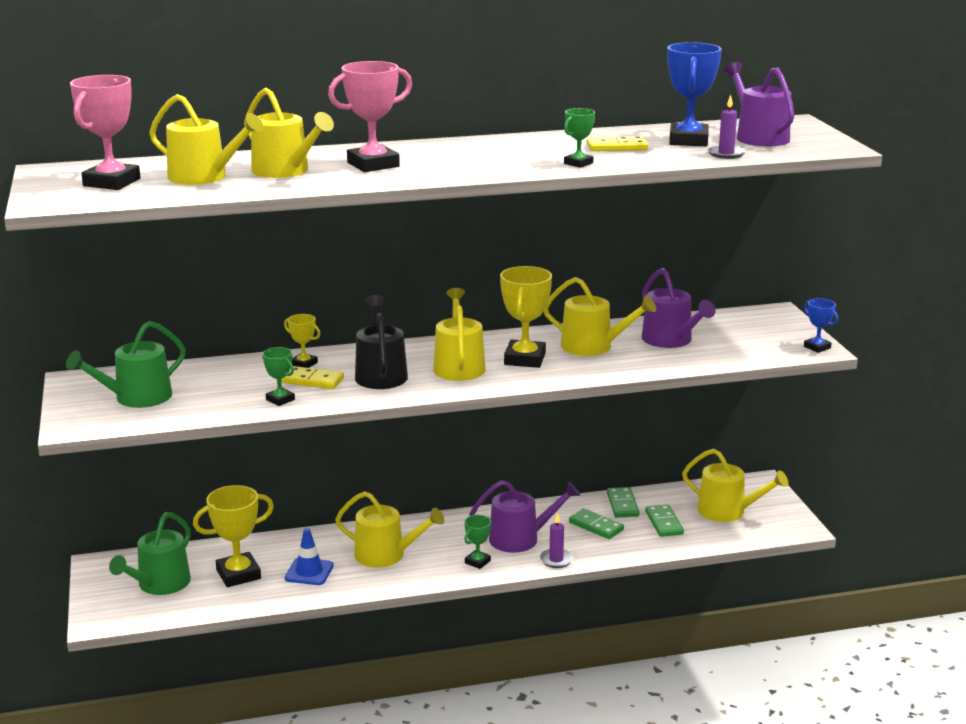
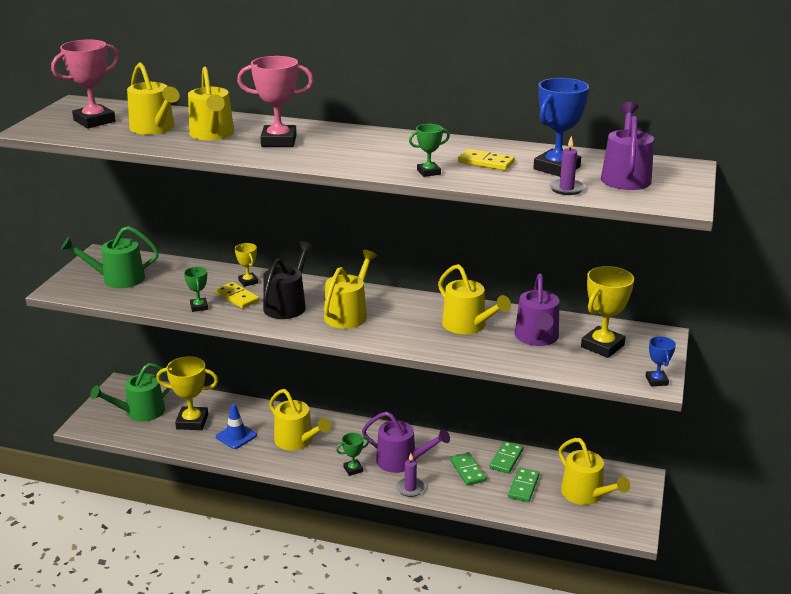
camera: 30 degrees right, 5 degrees up
yellow trophy [500,266,552,368] -> yellow trophy moved to [581,266,634,358]

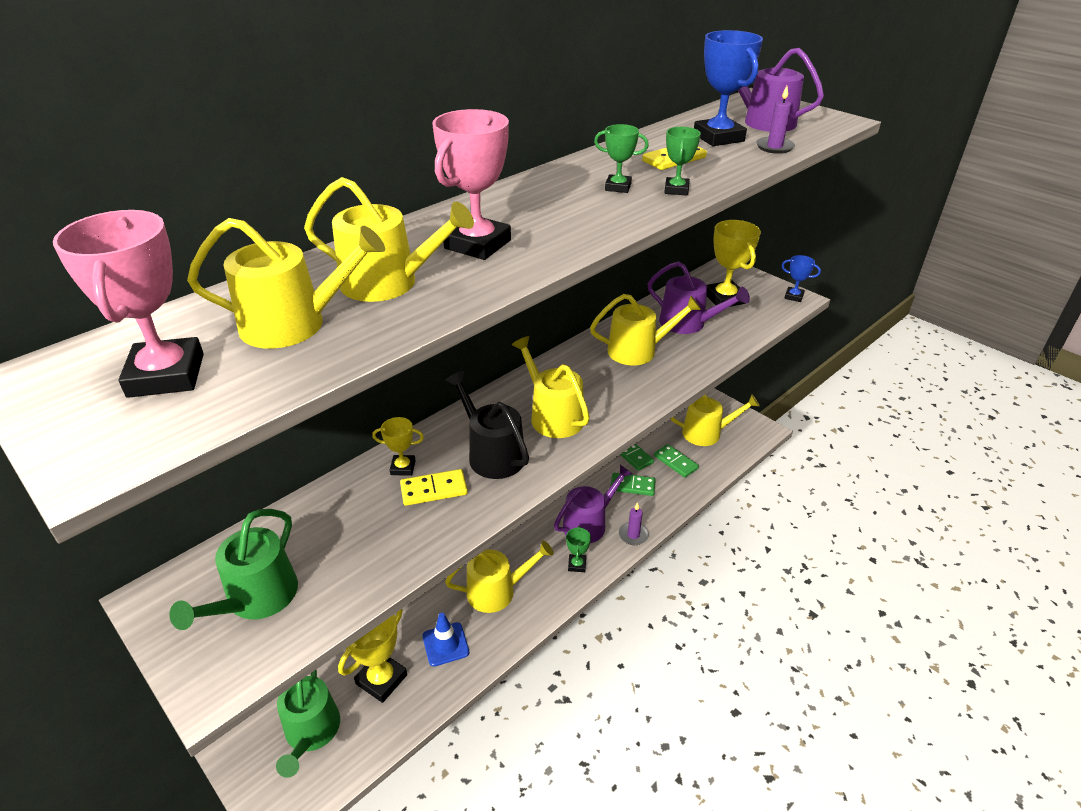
camera: 60 degrees left, 10 degrees up
green trophy [184,267,208,312] -> green trophy moved to [594,124,649,193]

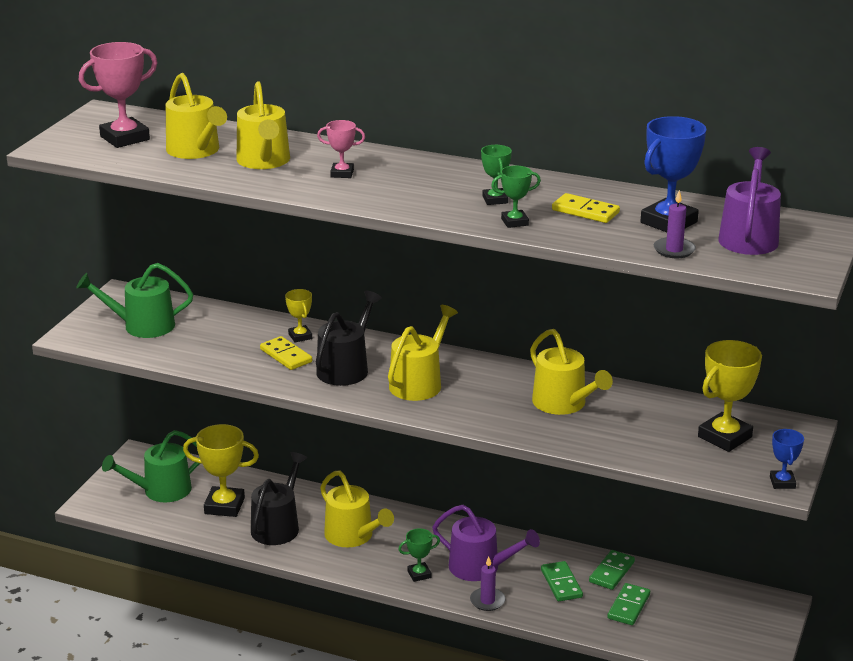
camera: 65 degrees right, 10 degrees down
blue traffic cone [422,613,469,667] -> black watering can [251,452,307,545]
pink trophy [432,109,511,260] -> pink trophy [317,120,365,178], size x0.54
purple watering can [647,261,750,334] -> none
yellow watering can [671,394,760,446] -> none

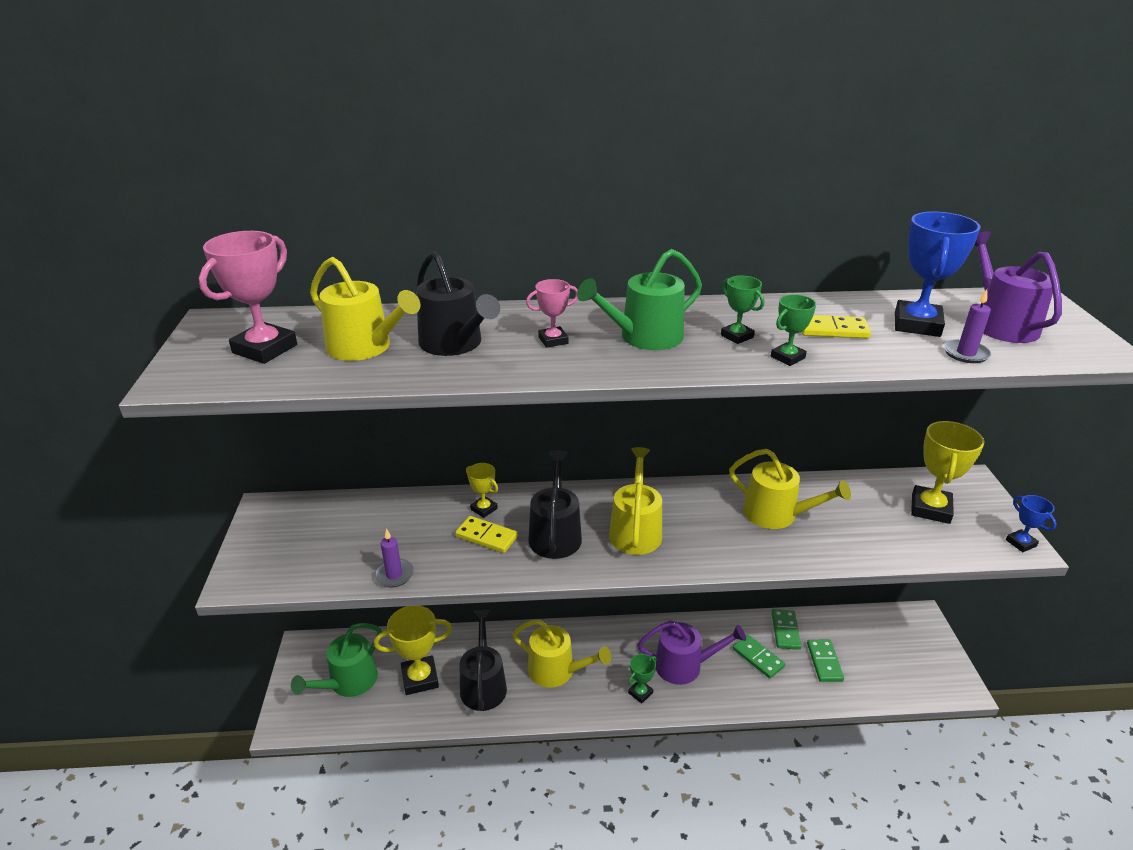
camera: 25 degrees left, 5 degrees up
green watering can [76,263,193,338] -> green watering can moved to [577,249,702,350]
yellow watering can [237,81,290,169] -> black watering can [416,251,500,356]
purple candle [470,556,506,611] -> purple candle moved to [374,528,414,587]

